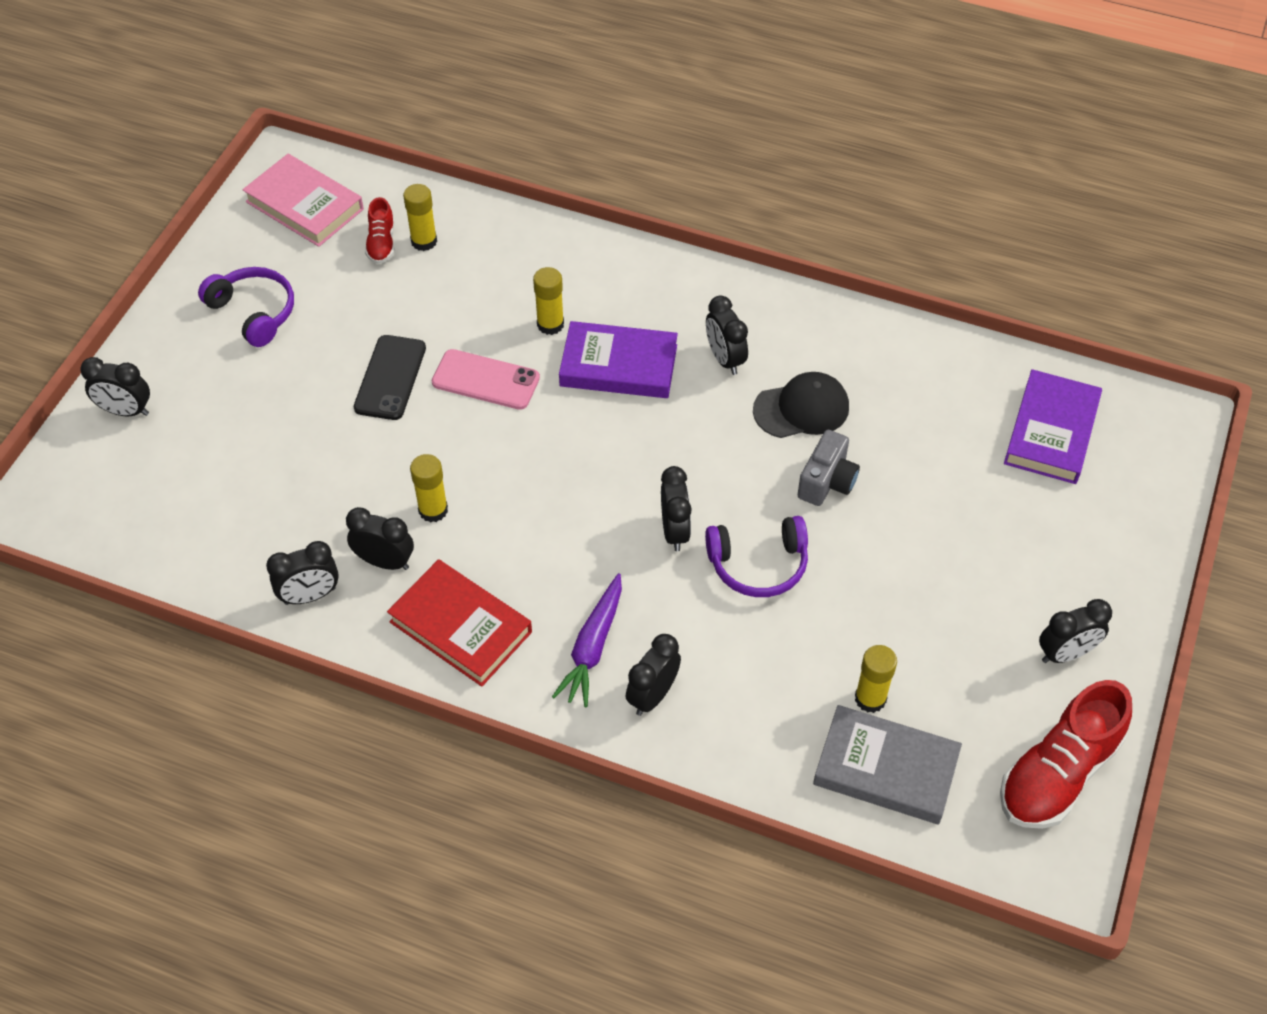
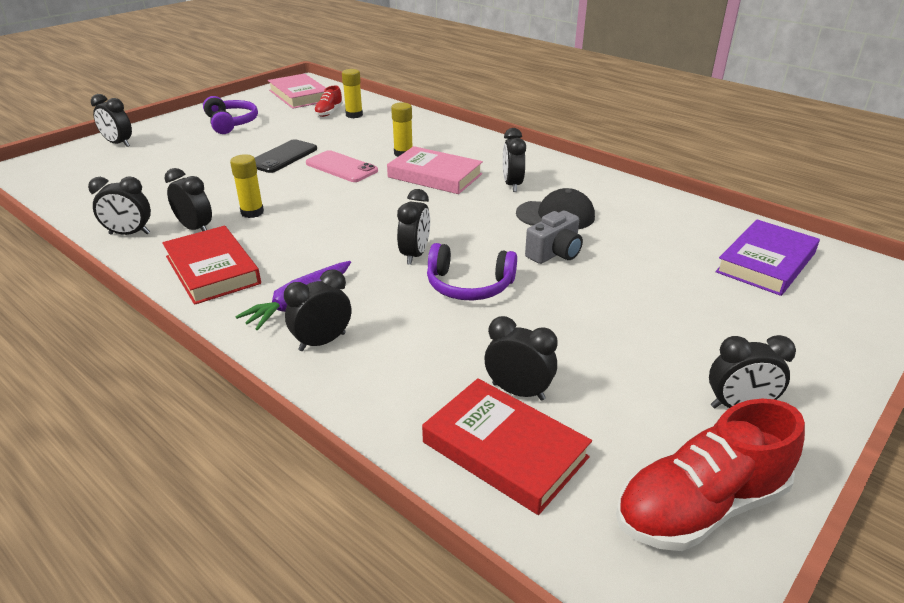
camera: 20 degrees right, 20 degrees down
purple book [559,321,678,398] -> pink book [387,146,483,194]
grey book [813,705,962,824] -> red book [422,378,592,515]
yellow glue stick [855,645,897,713] -> black clock [485,316,558,401]

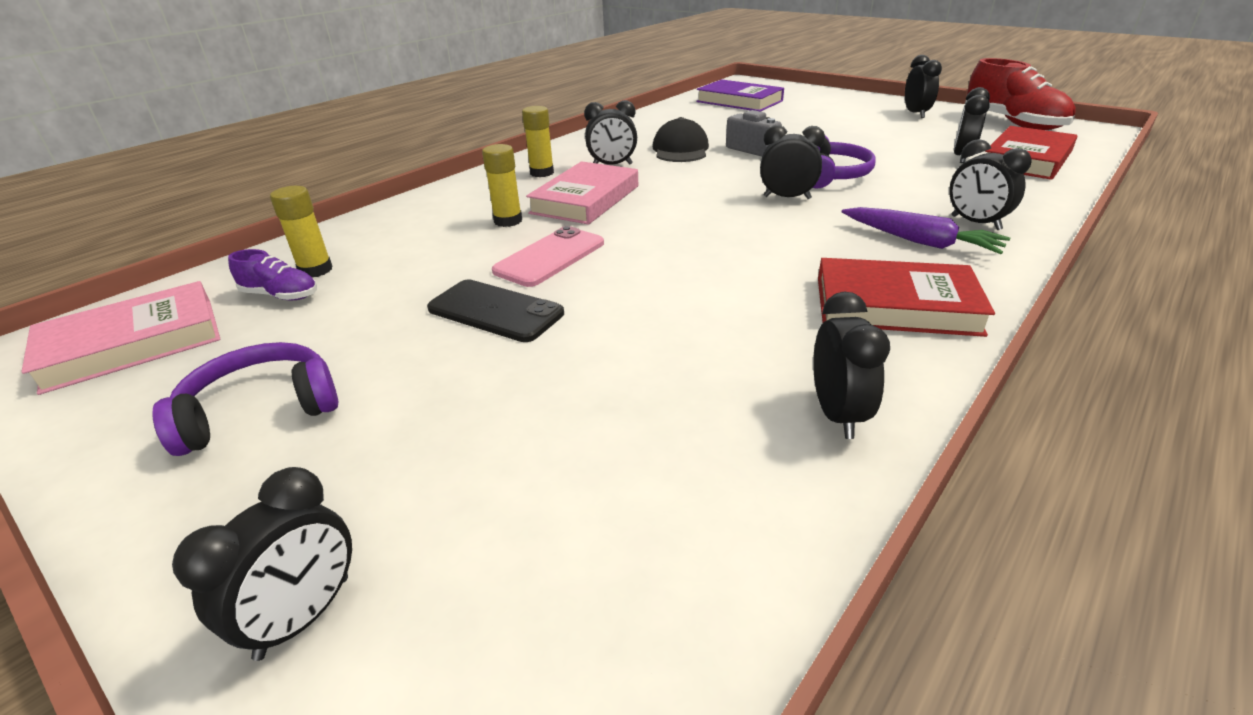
camera: 90 degrees left, 0 degrees up
red book [162,226,261,305] -> red book turned 45 degrees clockwise [818,258,995,337]
black clock [165,168,212,231] -> none
yellow glue stick [230,154,264,218] -> yellow glue stick moved to [522,106,554,177]
red shoe [314,86,343,117] -> purple shoe [228,249,317,301]

